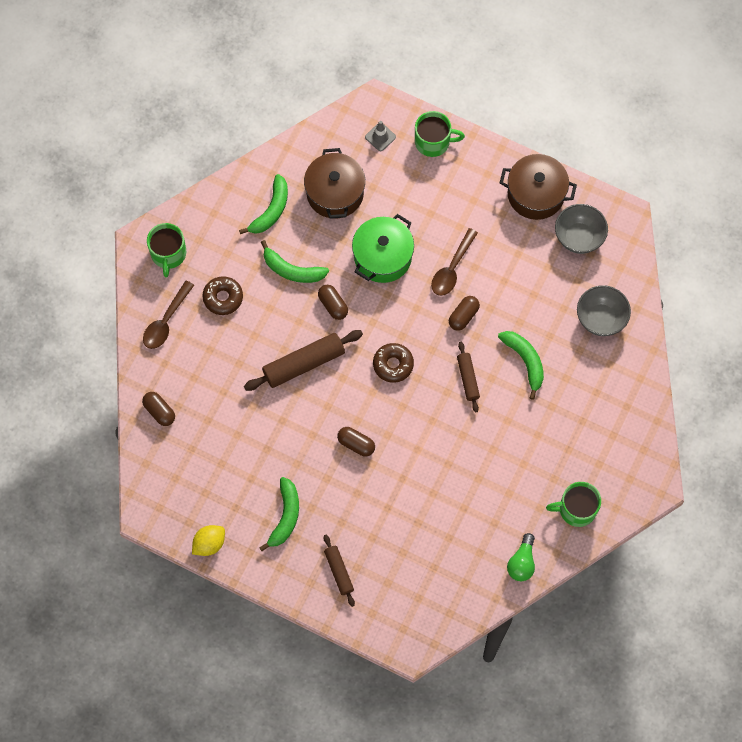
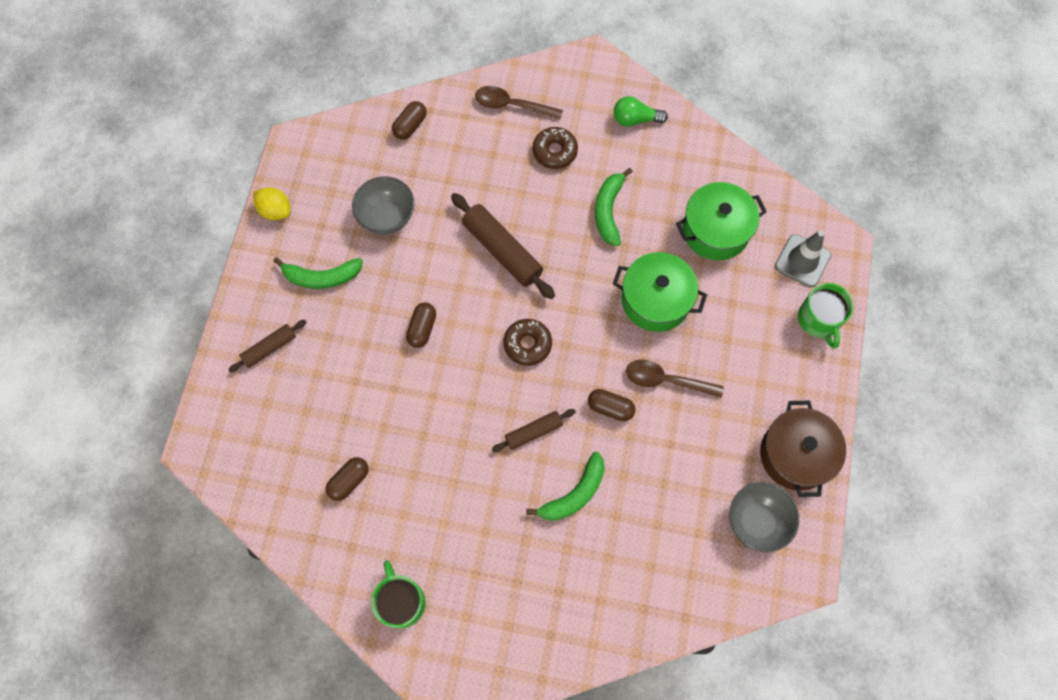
camera: 75 degrees right, 0 degrees up
green mug [147,223,186,278] -> none
green banana [239,174,288,234] -> none
brown pot [304,148,365,219] -> green pot [676,182,767,260]
brown capsule [318,285,348,320] -> brown capsule moved to [326,457,369,501]
grey traffic cone [365,121,396,151] -> grey traffic cone [775,230,831,287], size x1.57
green light bulb [507,533,535,581] -> green light bulb moved to [614,96,668,127]
grey bowl [577,285,631,336] -> grey bowl moved to [352,176,415,234]

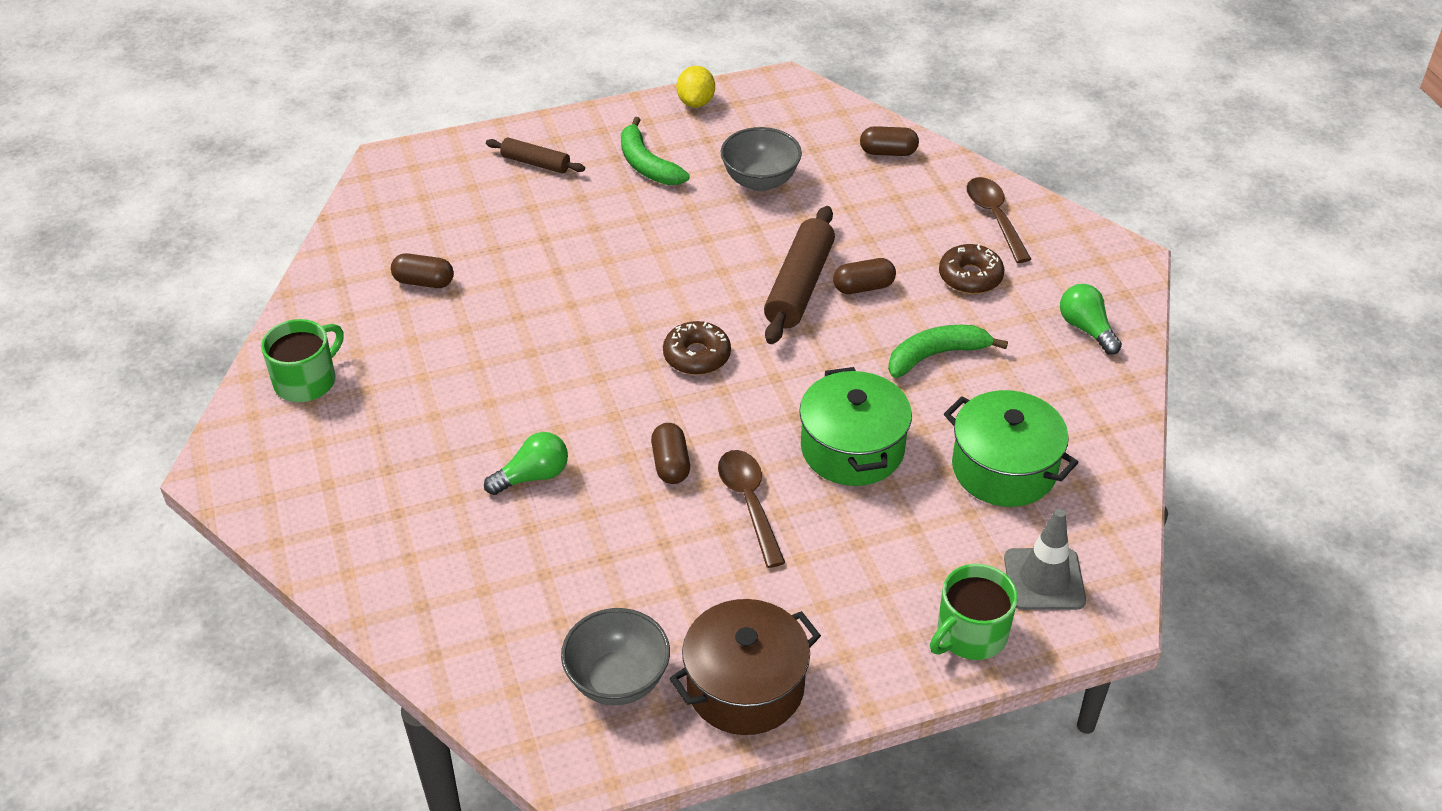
camera: 60 degrees right, 25 degrees down
brown capsule [406,303,436,348] -> brown capsule moved to [833,258,896,294]
brown rolling pin [492,409,576,452] -> none
green banana [526,452,605,521] -> green light bulb [484,432,568,495]

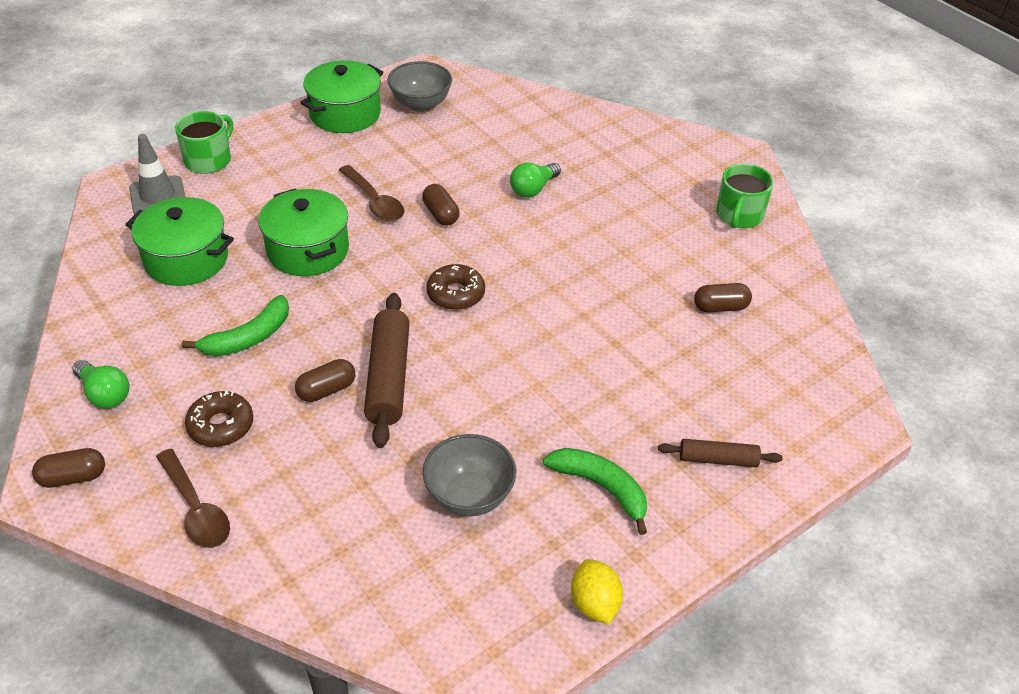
camera: 160 degrees right, 0 degrees up
brown pot [669,599,821,735] -> green pot [300,60,383,133]
brown capsule [860,126,919,156] -> brown capsule moved to [32,448,105,488]

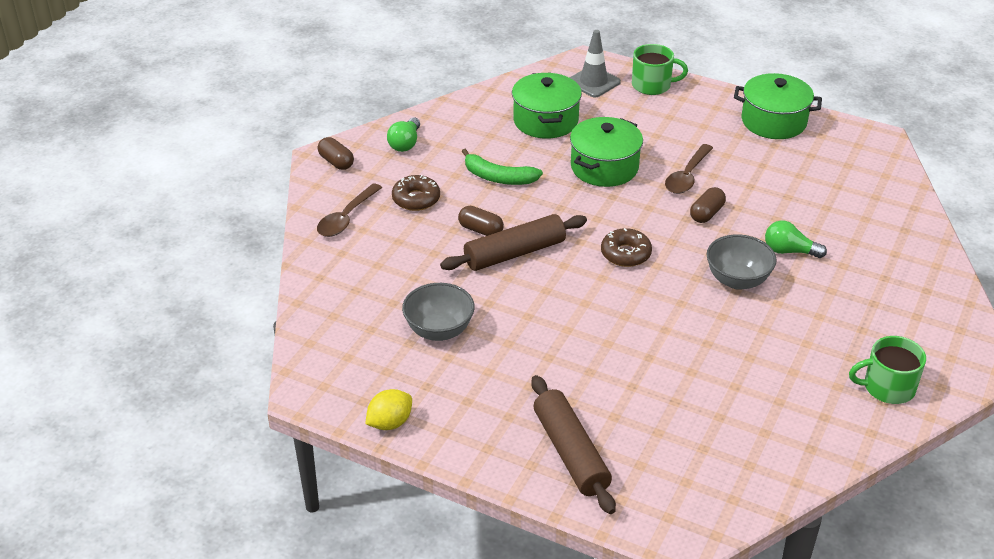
camera: 65 degrees right, 5 degrees down
grey bowl [387,61,452,112] -> grey bowl moved to [707,234,776,290]
green banana [543,448,647,535] -> none
brown rolling pin [658,439,783,467] -> brown rolling pin [531,375,616,514], size x1.74
brown capsule [694,283,752,312] -> none

